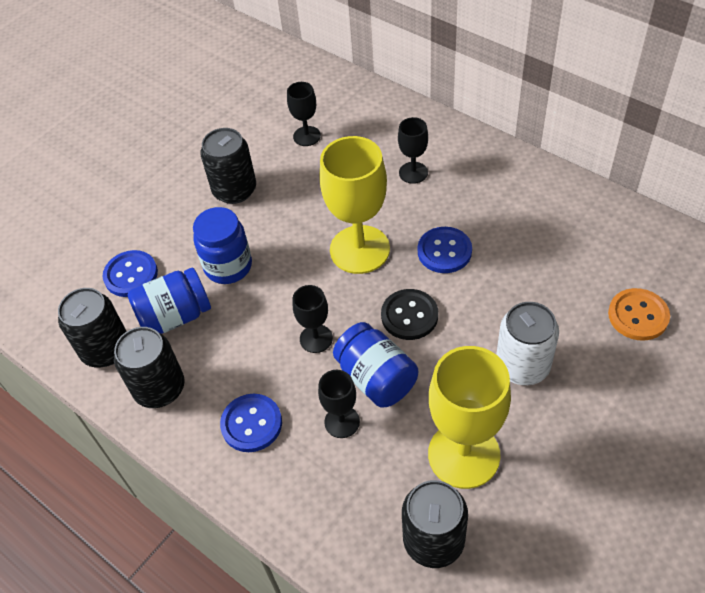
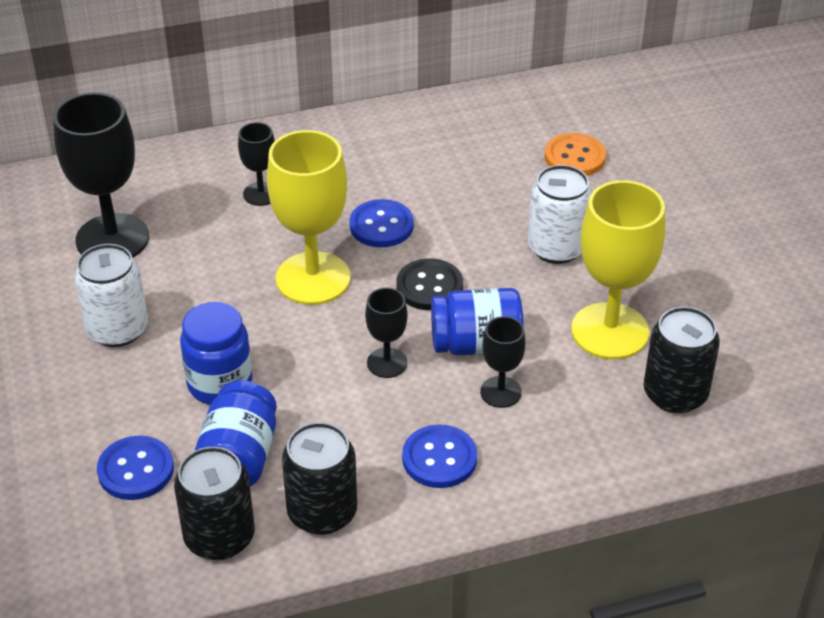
camera: 60 degrees left, 10 degrees down
black can [200,128,256,204] -> white can [74,244,148,347]
black goblet [287,82,321,146] -> black goblet [53,92,149,257], size x1.95

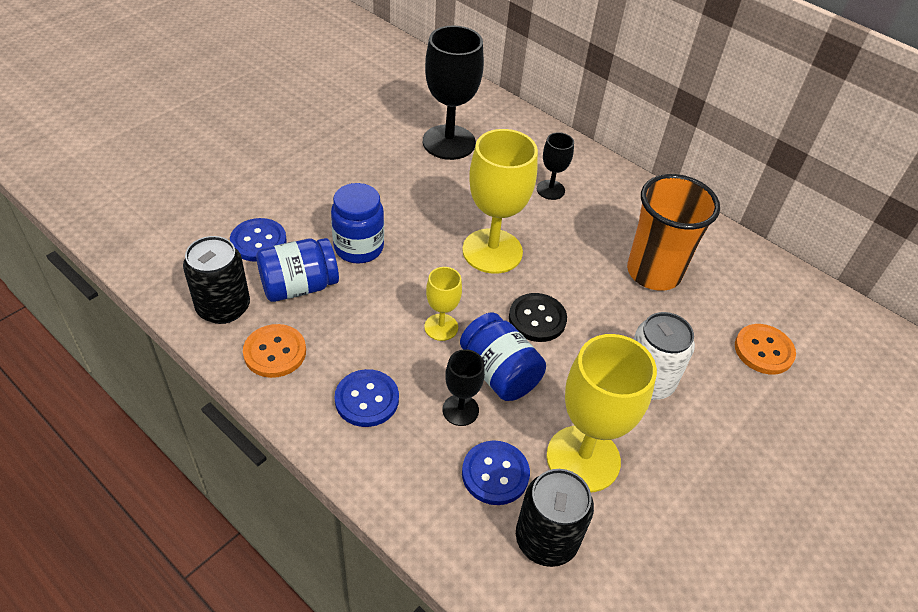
camera: 55 degrees right, 5 degrees up
white can [74,244,148,347] -> none
black can [282,422,357,535] -> orange button [243,324,306,378]
blue button [349,199,414,247] -> blue button moved to [462,440,530,505]
black goblet [365,288,408,378] -> yellow goblet [424,267,462,341]
none -> orange cup [627,174,720,291]

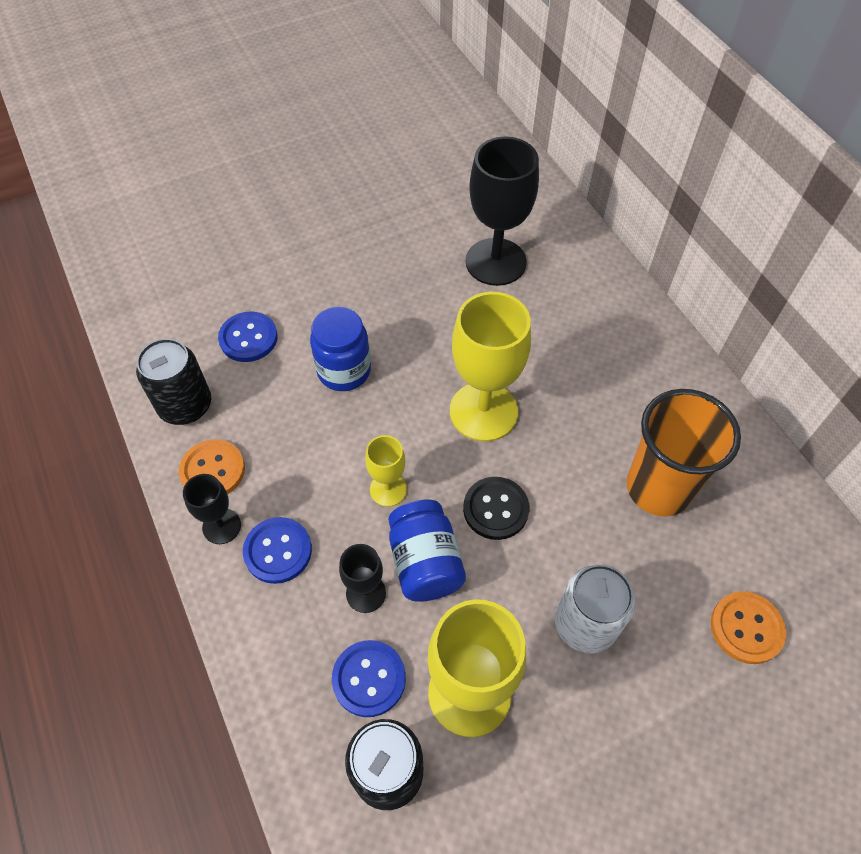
camera: 25 degrees right, 10 degrees up
blue jar [256,238,339,302] -> none
black goblet [537,132,574,200] -> black goblet moved to [183,474,241,544]

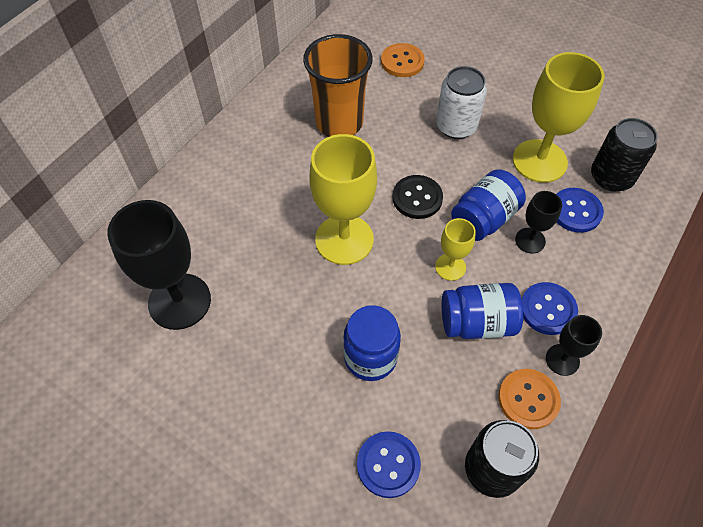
camera: 120 degrees left, 0 degrees up
none -> blue jar [442,283,523,339]

